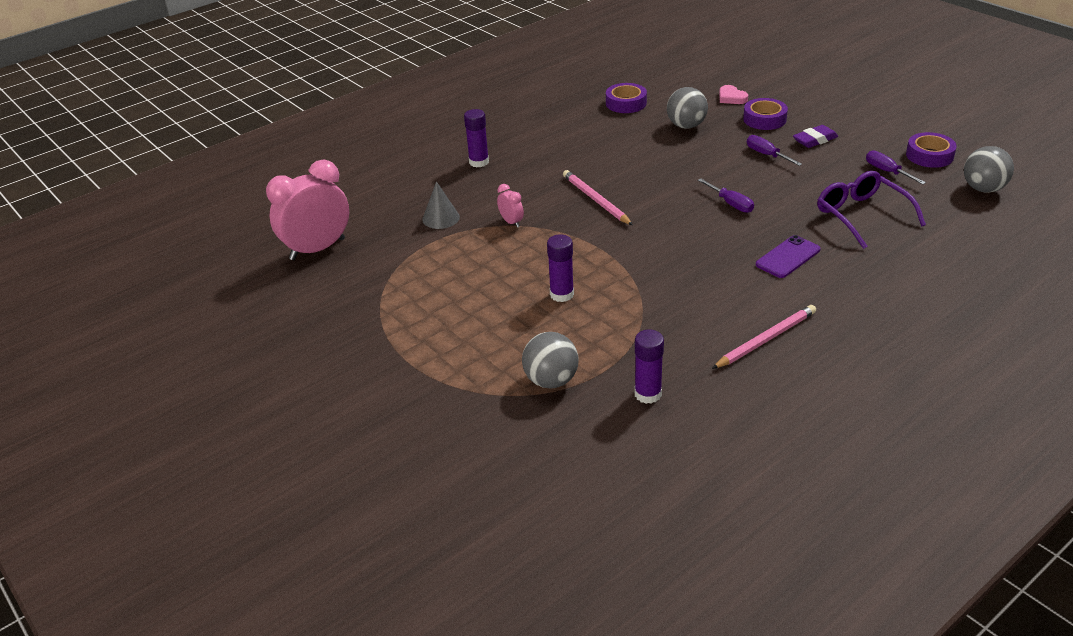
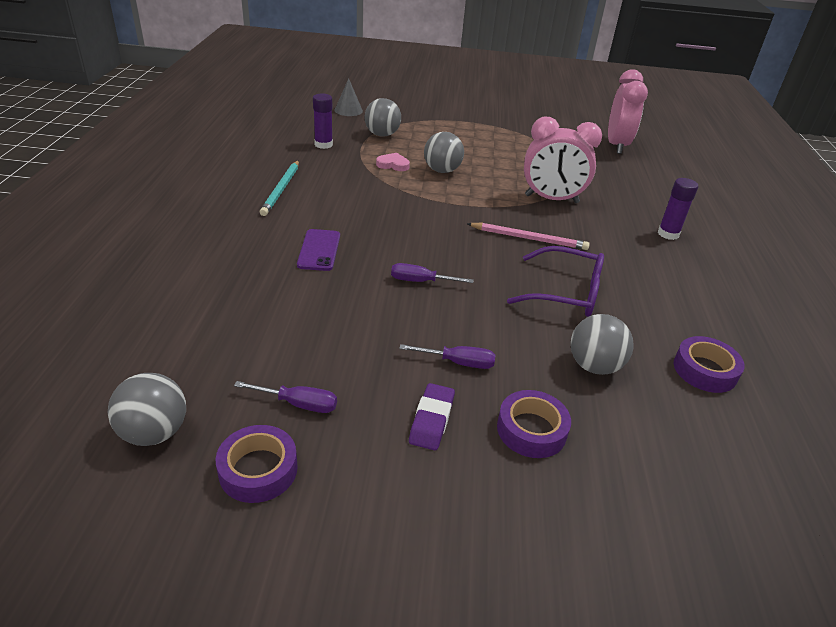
camera: 130 degrees right, 0 degrees up
grey cone [422,181,460,229] -> grey cone moved to [335,78,363,116]
pink clock [497,184,524,228] -> pink clock [524,117,602,203], size x2.28
purple glue stick [547,234,574,302] -> grey ball [424,132,464,173]
pink pencil [712,305,816,369] -> turquoise pencil [260,160,299,216]
pink heart [719,85,748,104] -> pink heart moved to [376,153,410,171]
purple glasses [817,171,926,249] -> purple glasses moved to [507,246,604,317]

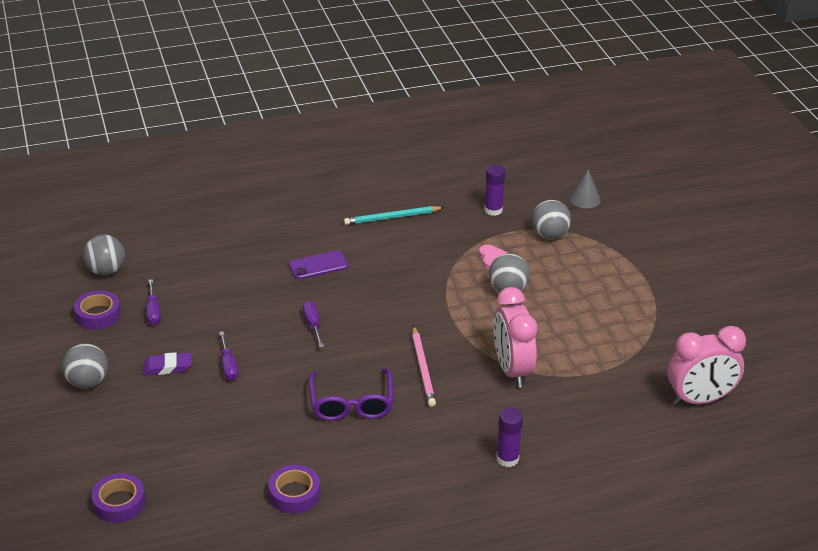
camera: 70 degrees right, 0 degrees up
purple tape [497,390,571,458] -> purple tape moved to [91,473,146,523]
grey ball [570,314,634,375] -> grey ball moved to [62,343,108,388]

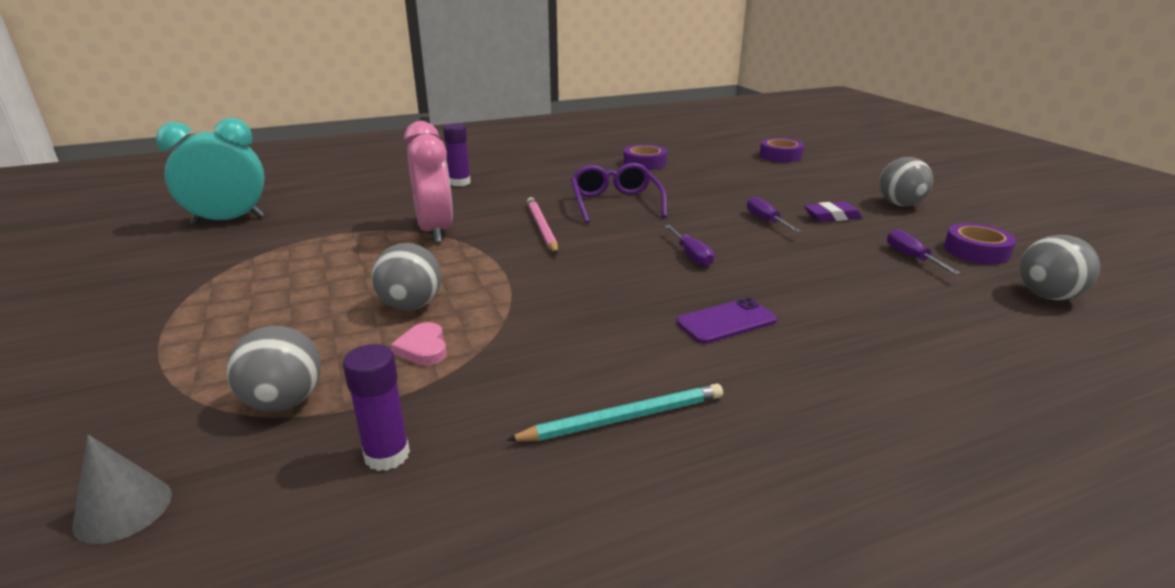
camera: 175 degrees right, 10 degrees down
pink clock [667,326,746,405] -> turquoise clock [156,118,265,225]

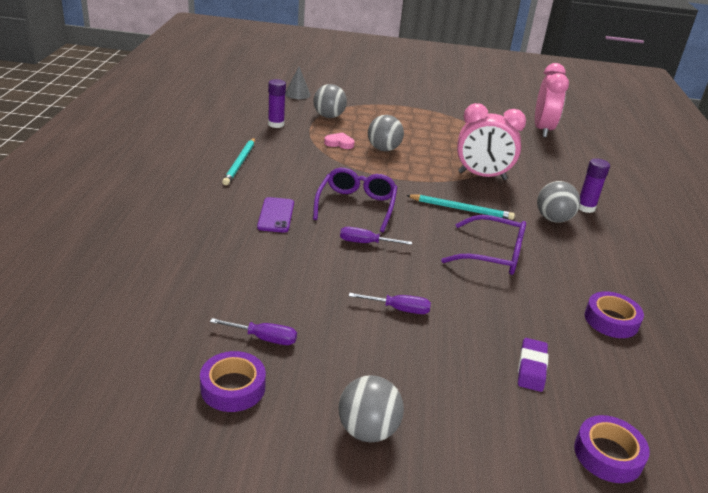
camera: 115 degrees right, 5 degrees up
turquoise clock [156,118,265,225] -> pink clock [535,63,569,138]
pink pencil [527,197,558,254] -> turquoise pencil [406,195,515,220]
purple eraser [804,202,862,222] -> purple eraser moved to [518,338,549,392]
grey ball [1020,235,1100,300] -> grey ball moved to [537,181,580,223]
none -> purple glasses [313,168,397,232]

